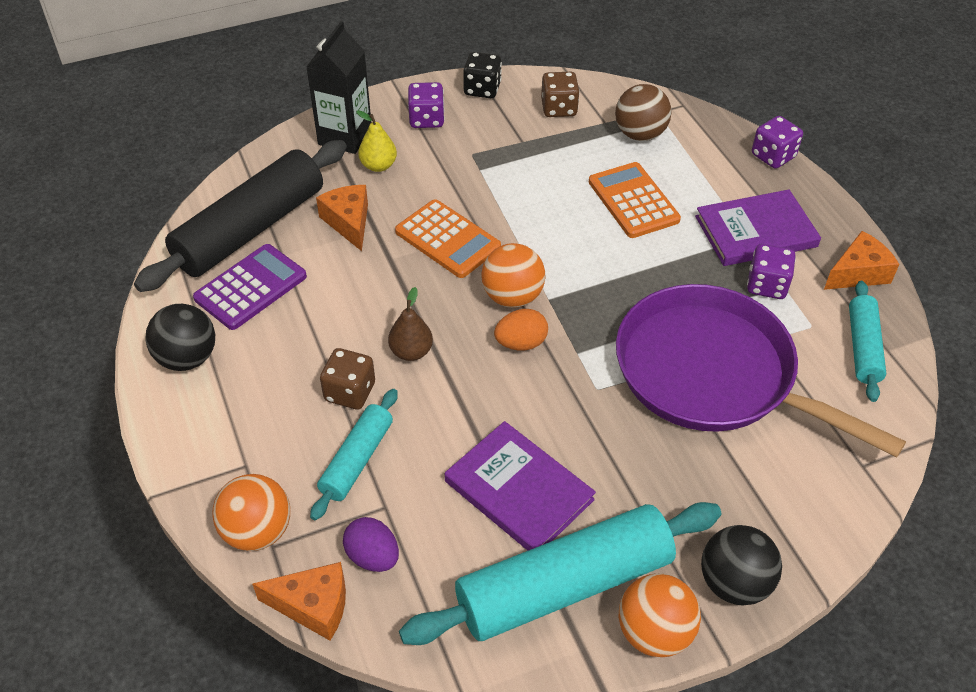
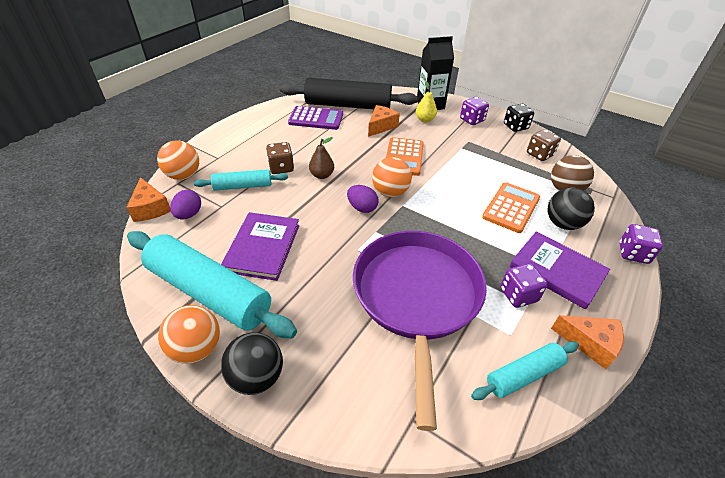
camera: 55 degrees right, 5 degrees down
black ball [146,304,215,371] -> black ball moved to [548,188,595,230]
orange egg [494,309,548,350] -> purple egg [347,185,379,213]

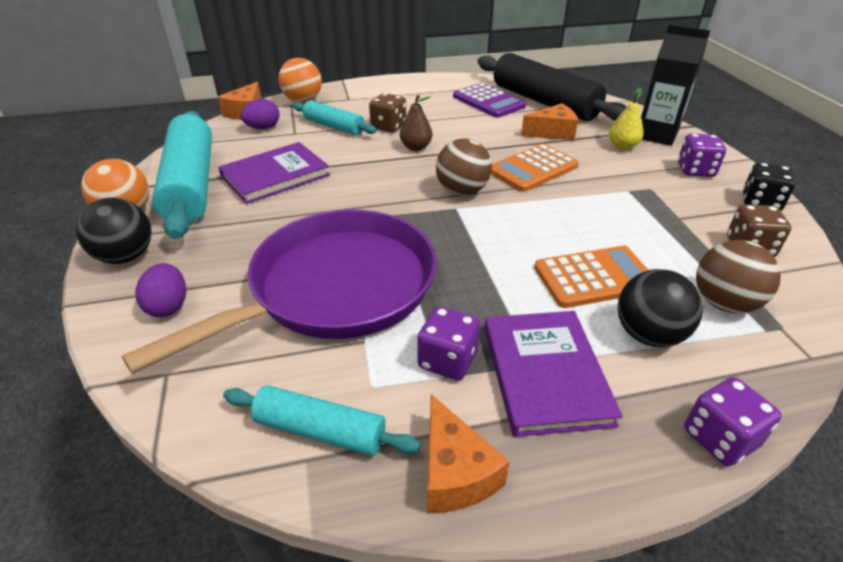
camera: 45 degrees right, 5 degrees down
purple egg [347,185,379,213] -> purple egg moved to [135,263,186,317]
orange ball [372,157,412,197] -> brown ball [436,138,492,196]

